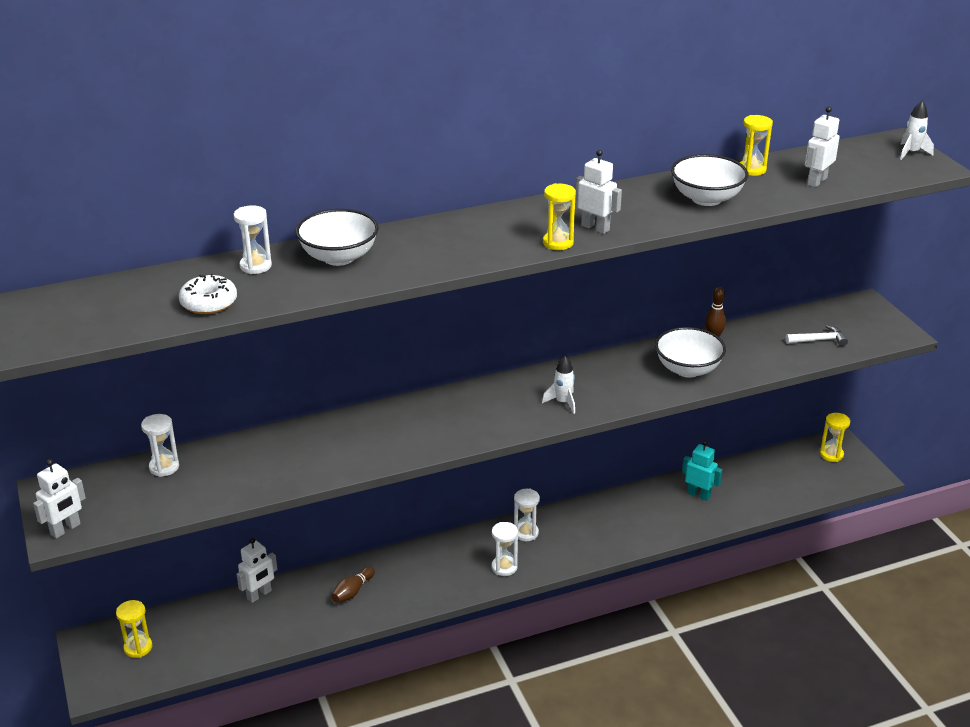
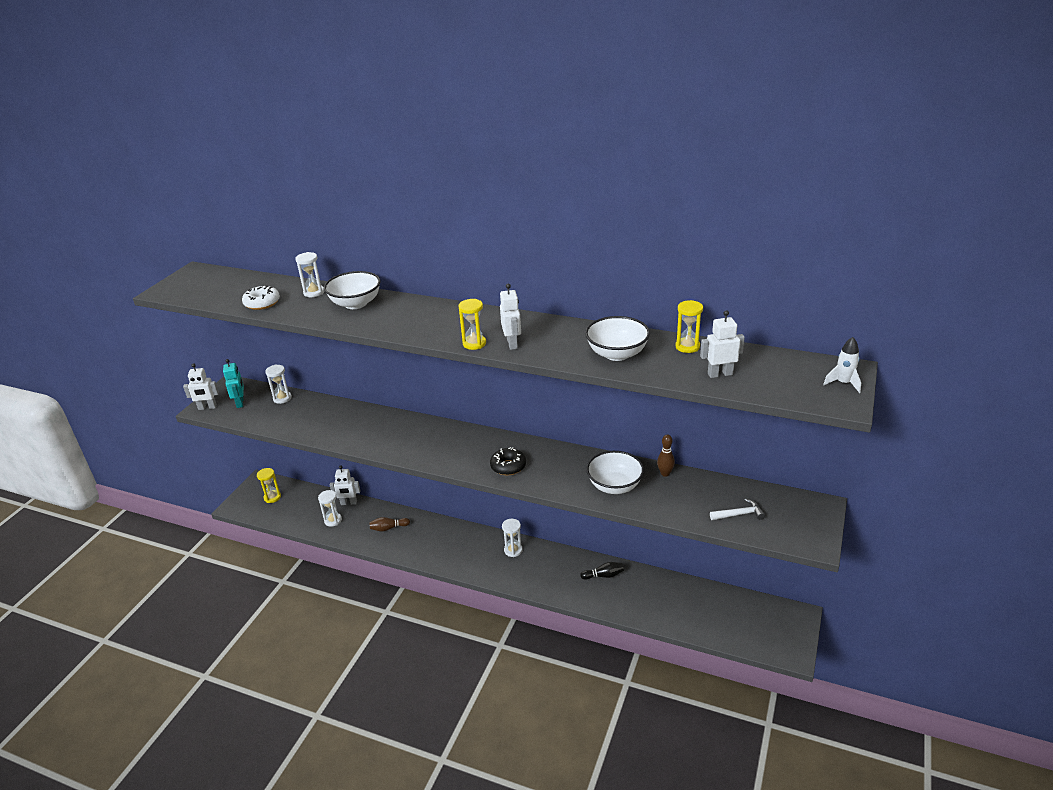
camera: 45 degrees right, 0 degrees up
white hourglass [492,522,518,576] -> white hourglass moved to [318,490,342,527]
white rocket [542,356,575,414] -> black donut [490,447,526,475]
turquoise robot [682,440,723,501] -> turquoise robot moved to [223,359,244,408]
white hammer [786,325,848,346] -> white hammer turned 45 degrees counterclockwise [710,499,765,520]
yellow hourglass [820,413,850,462] -> none
none -> black bowling pin [580,562,624,580]

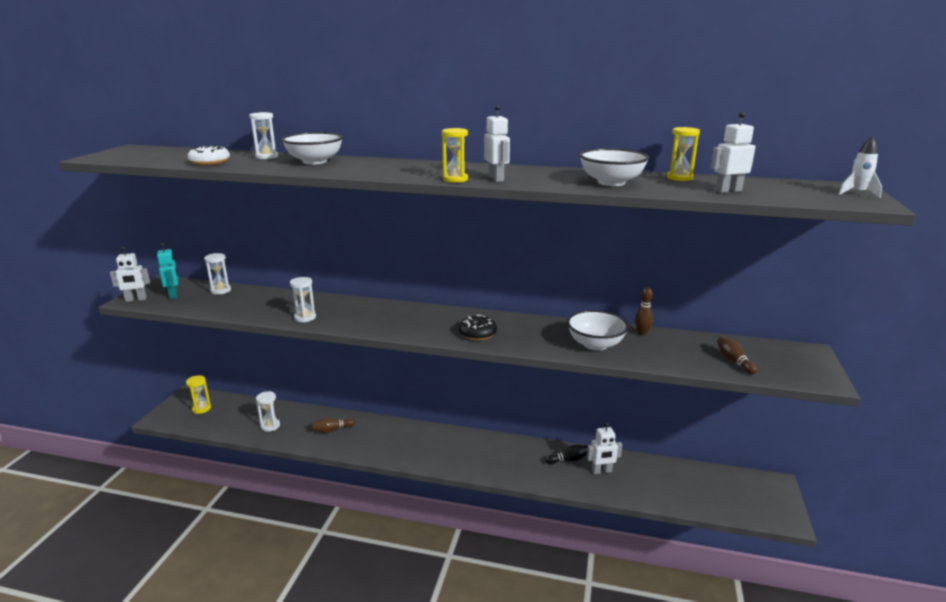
camera: 10 degrees left, 10 degrees down
white robot [330,466,360,505] -> white robot moved to [587,423,622,474]
white hourglass [502,519,523,557] -> white hourglass moved to [290,277,316,323]
white hammer [710,499,765,520] -> brown bowling pin [717,336,757,374]

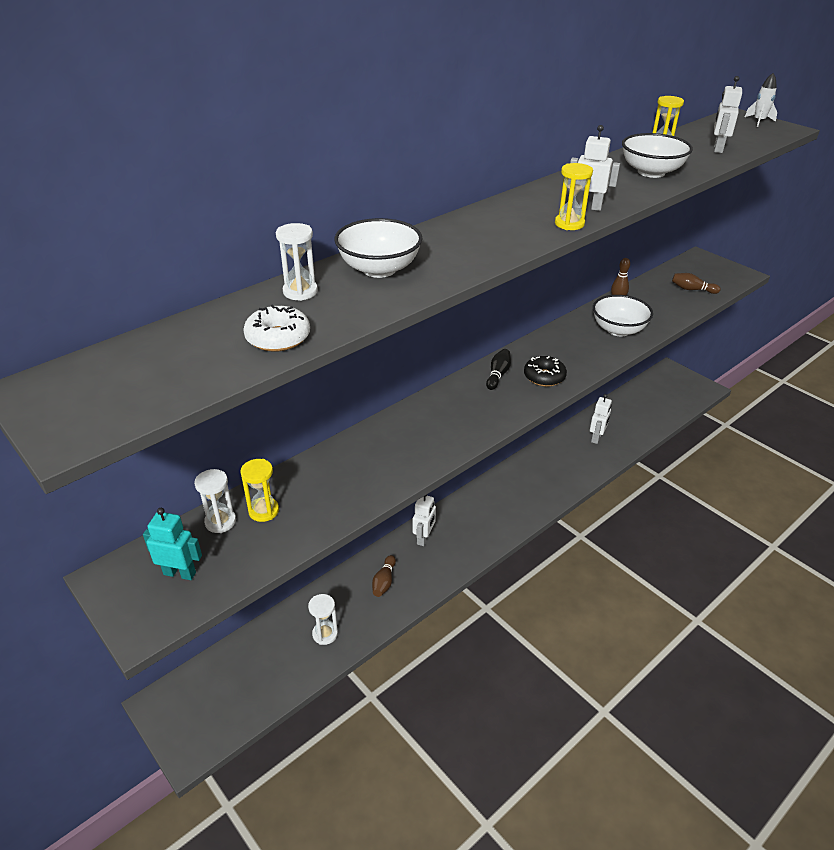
camera: 55 degrees left, 15 degrees up
white robot [110,246,150,302] -> white robot moved to [413,495,436,546]
yellow hourglass [186,375,211,414] -> yellow hourglass moved to [240,459,279,522]
white hourglass [290,277,316,323] -> none
black bowling pin [545,444,588,464] -> black bowling pin moved to [486,349,511,390]

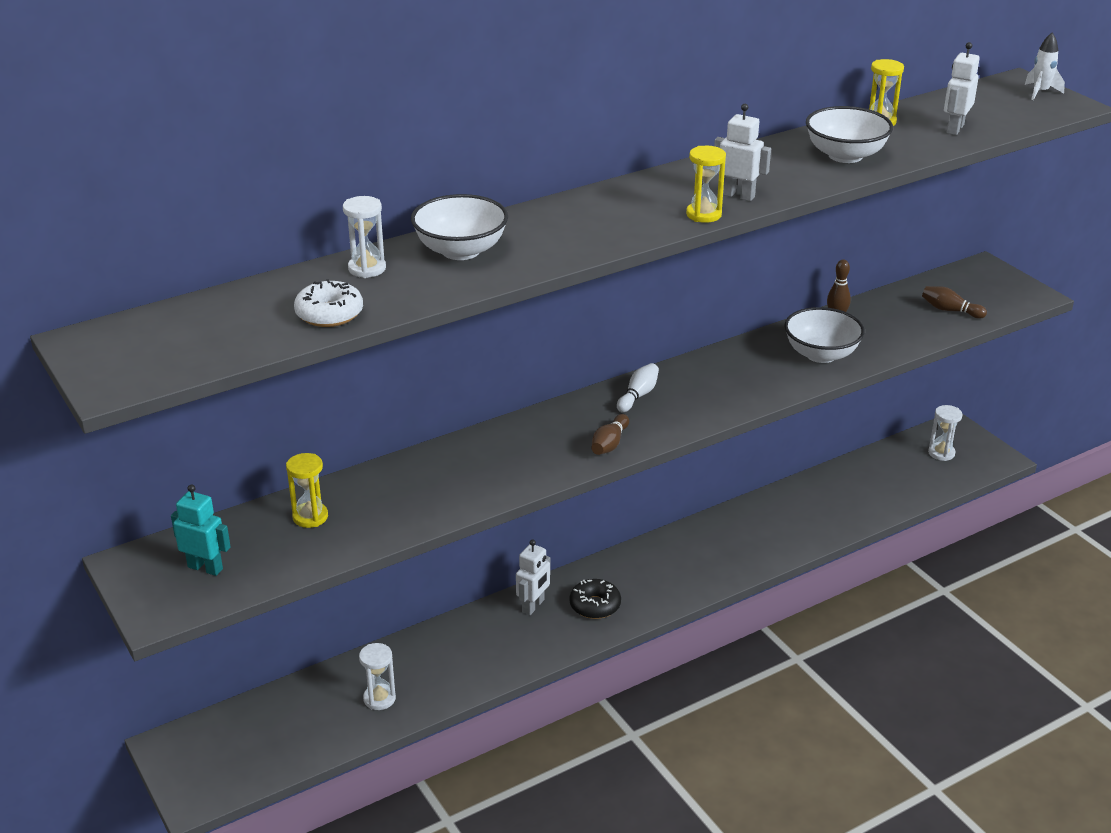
camera: 10 degrees right, 5 degrees down
white hourglass [194,469,236,533] -> white hourglass moved to [928,405,963,461]
brown bowling pin [372,555,396,597] -> brown bowling pin moved to [591,414,629,455]
black bowling pin [486,349,511,390] -> white bowling pin [617,363,659,412]
black donut [524,356,567,387] -> black donut moved to [569,579,621,619]
white robot [590,394,612,444] -> none

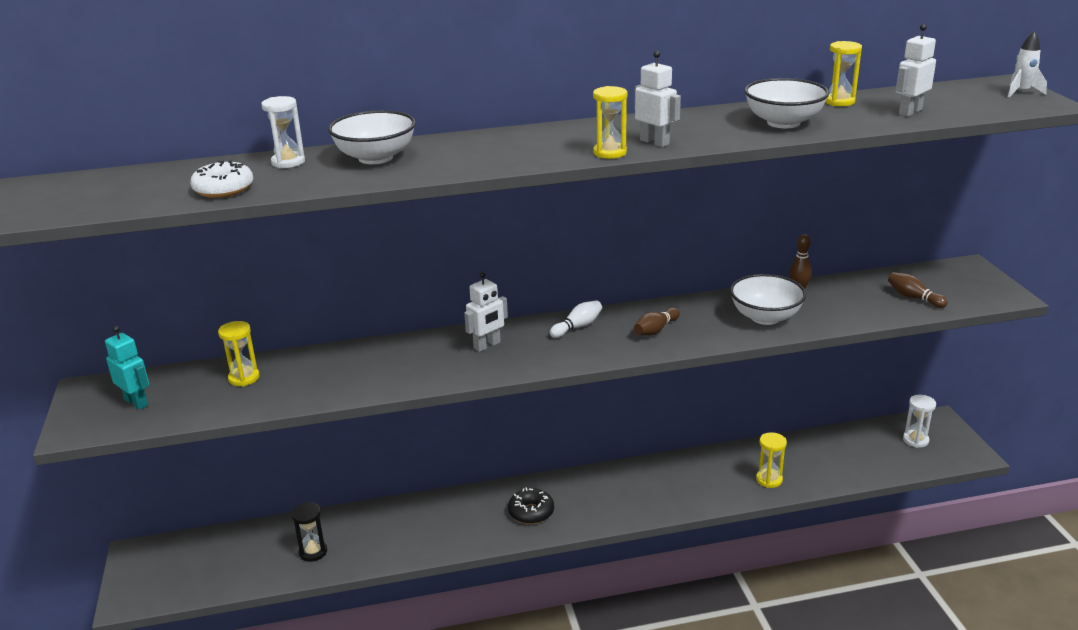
camera: 20 degrees right, 5 degrees down
white hourglass [359,643,396,710] -> black hourglass [291,502,327,562]
white robot [516,540,550,615] -> white robot moved to [464,272,508,352]
brown bowling pin [591,414,629,455] -> brown bowling pin moved to [634,308,680,336]
none -> yellow hourglass [756,432,787,488]

